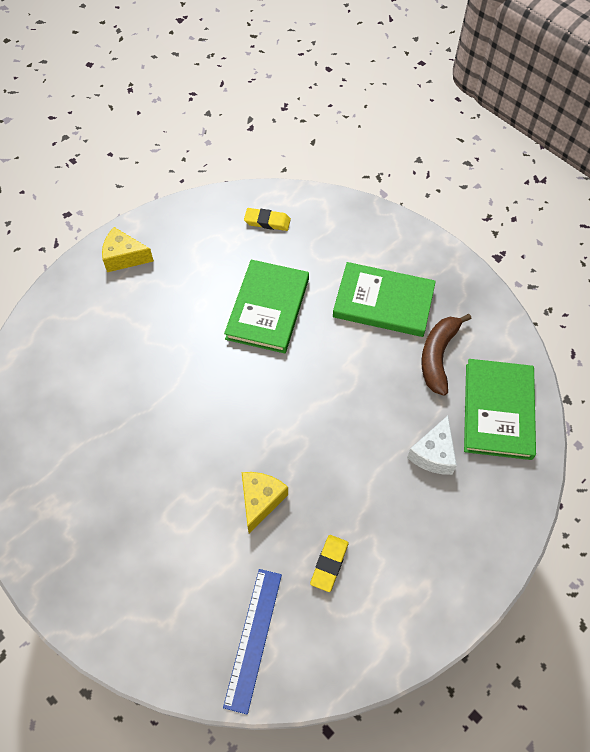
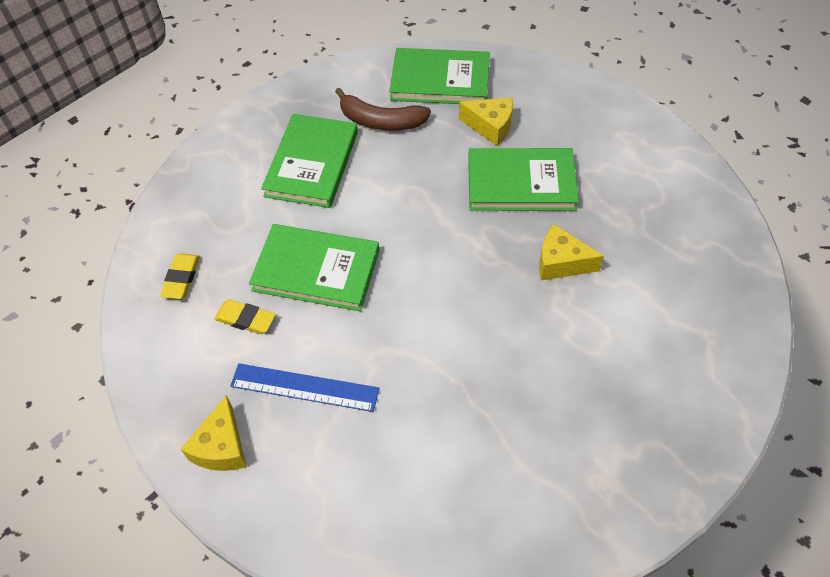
camera: 90 degrees left, 5 degrees down
blue ruler [223,569,282,715] -> blue ruler moved to [230,363,380,412]
yellow eraser [310,535,349,592] -> yellow eraser moved to [214,299,276,334]
white cheese [407,416,457,475] -> yellow cheese [459,97,513,146]
none -> green book [468,148,579,211]

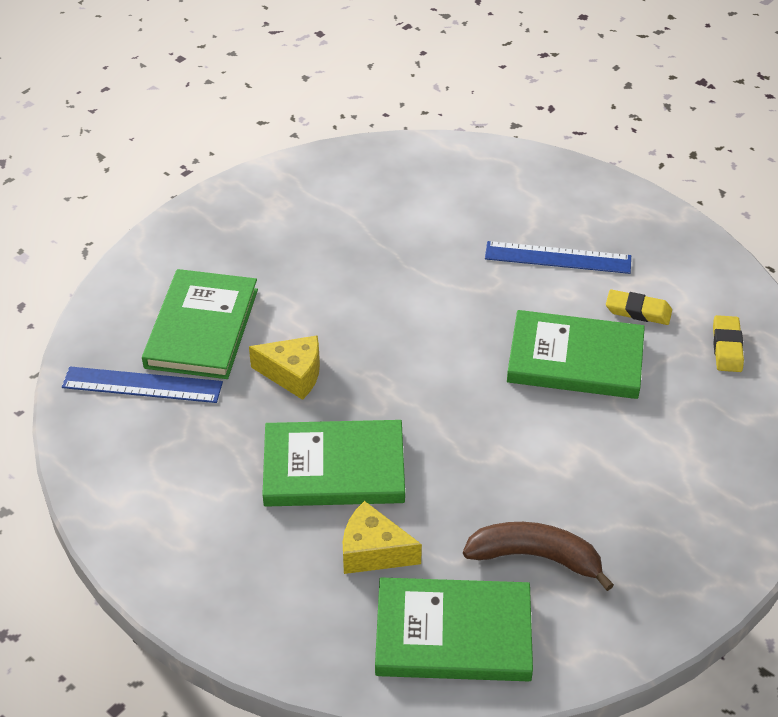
camera: 175 degrees right, 10 degrees down
yellow cheese [181,395,247,471] -> none
green book [261,114,358,208] -> green book moved to [142,269,258,379]
none -> blue ruler [62,366,223,403]

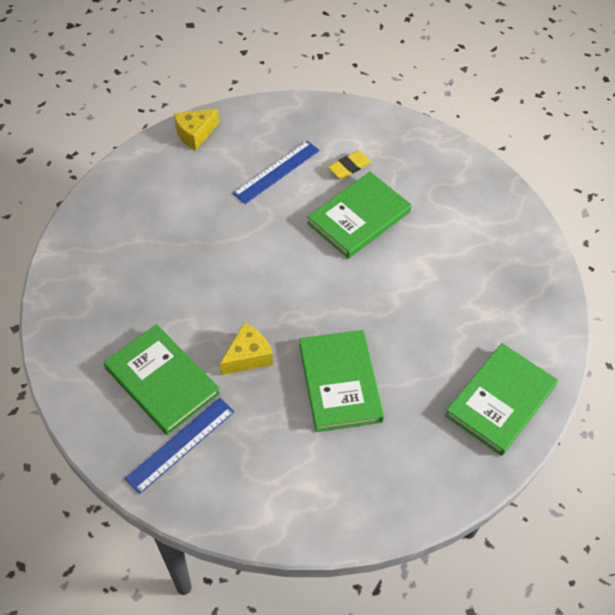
camera: 55 degrees left, 10 degrees up
green book [262,420,405,507] -> green book turned 45 degrees counterclockwise [299,330,384,432]
yellow cheese [343,501,422,574] -> yellow cheese moved to [174,109,219,151]
brown banana [463,522,614,591] -> none
yellow eraser [713,315,744,372] -> none

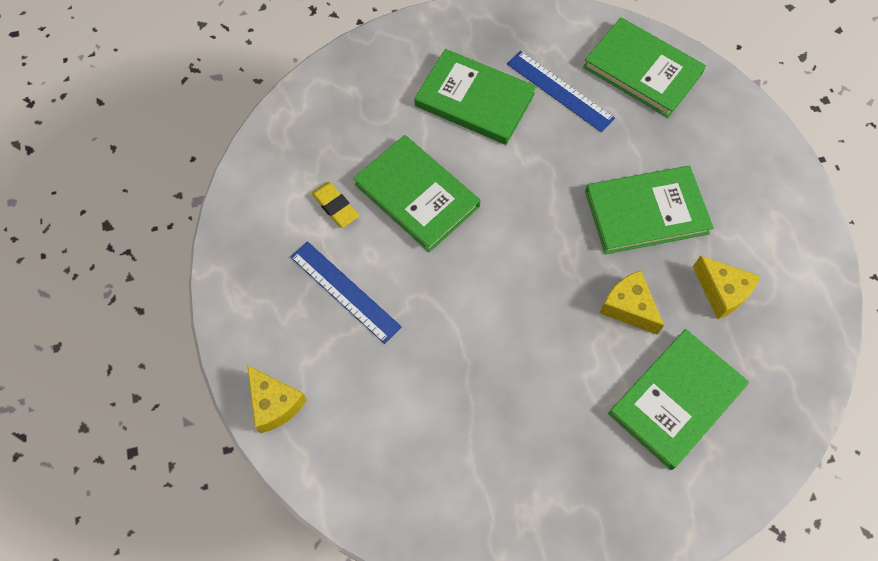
camera: 90 degrees left, 10 degrees up
blue ruler [125,398,235,494] -> blue ruler moved to [507,51,615,132]
none -> green book [414,49,536,145]
none -> yellow cheese [693,256,760,319]

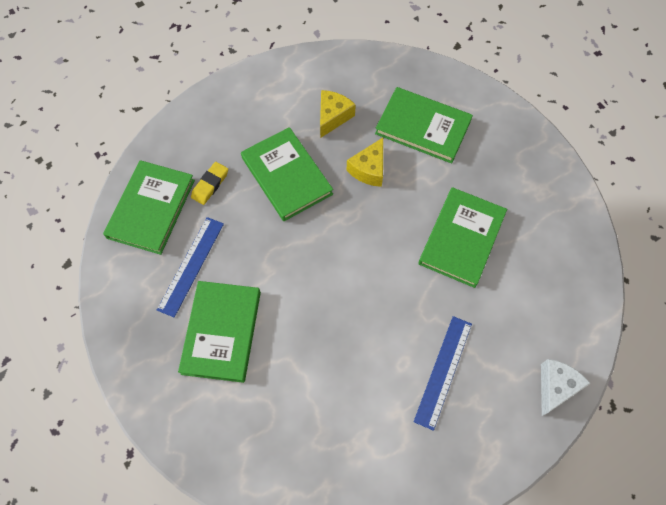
camera: 110 degrees left, 0 degrees up
yellow cheese [247,365,307,433] -> white cheese [541,359,591,416]
yellow eraser [312,182,359,228] -> yellow eraser moved to [191,162,228,205]
green book [353,135,480,252] -> green book moved to [419,187,507,288]

